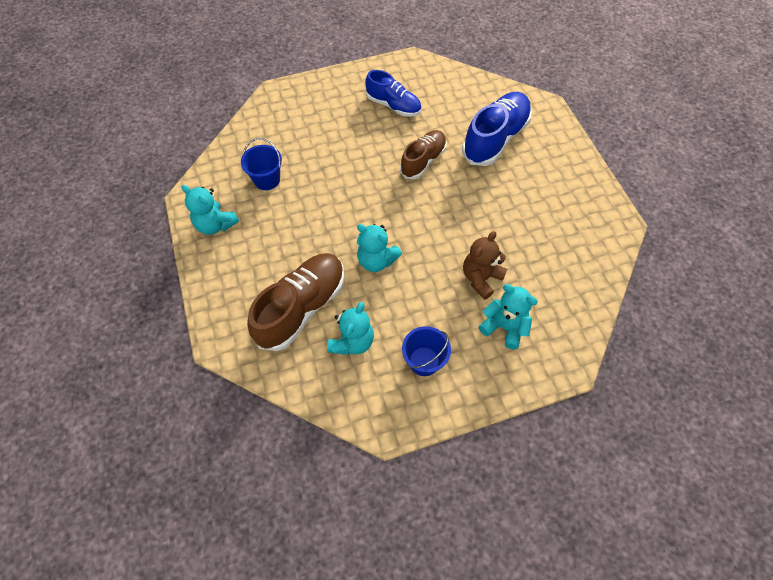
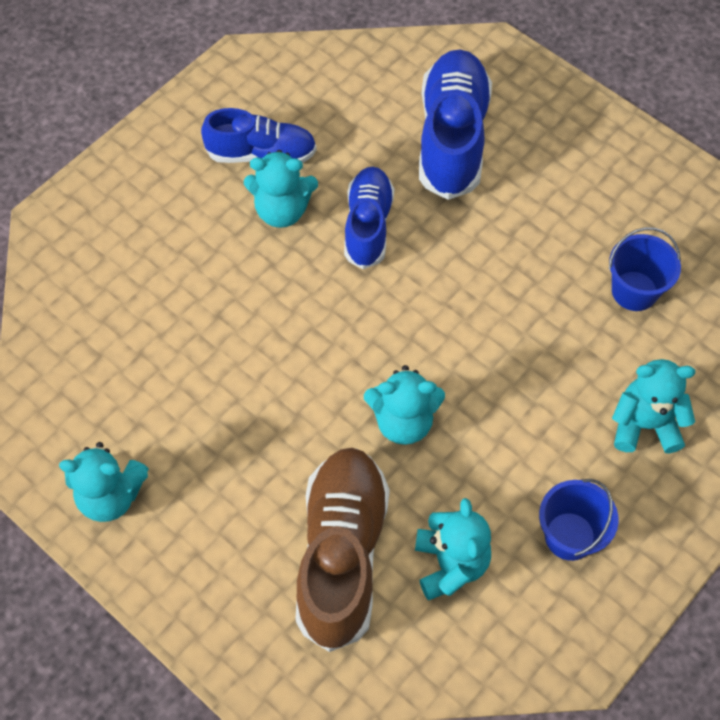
camera: 30 degrees left, 0 degrees up
blue bucket [241,138,282,190] -> blue bucket moved to [609,227,681,311]
brown shoe [400,130,447,179] -> blue shoe [344,167,394,269]
brown teddy bear [463,231,507,300] -> none
none -> turquoise teddy bear [244,150,318,228]

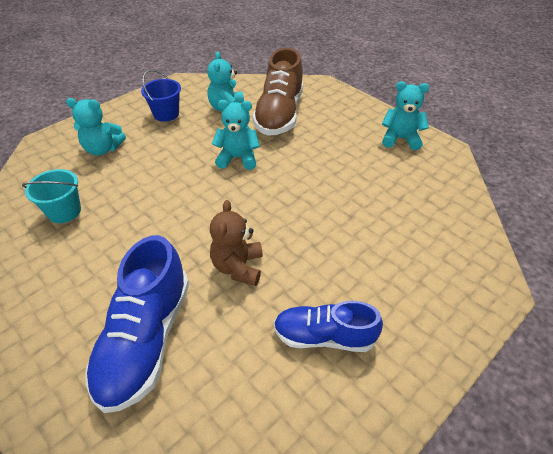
camera: 175 degrees left, 15 degrees down
turquoise teddy bear [244,150,318,228] -> none
blue shoe [344,167,394,269] -> brown teddy bear [210,200,263,286]
blue bucket [609,227,681,311] -> turquoise bucket [22,169,81,223]

